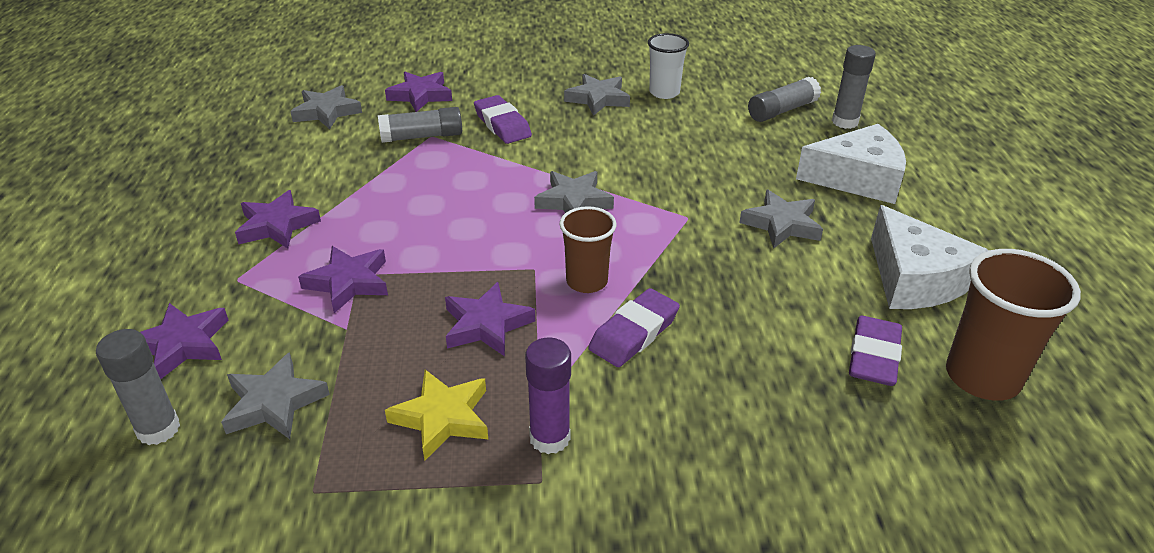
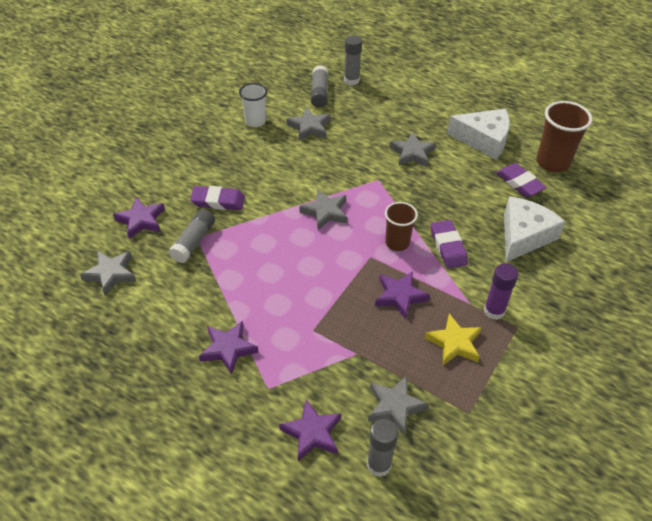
camera: 55 degrees left, 10 degrees up
purple star [298,246,388,313] -> none
grey star [564,74,630,116] -> grey star moved to [287,107,330,141]
white cheese [796,124,906,204] -> white cheese moved to [504,196,565,262]

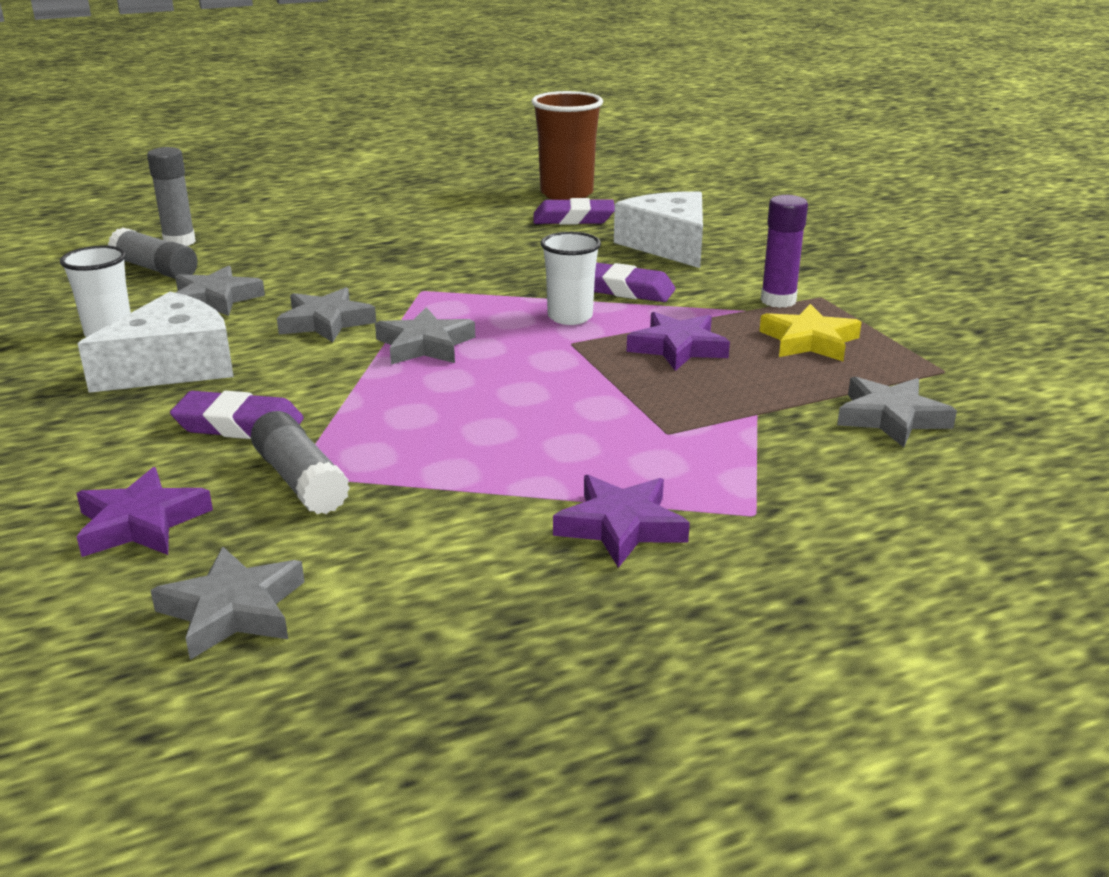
camera: 55 degrees left, 20 degrees down
purple eraser [190,186,245,210] -> purple eraser turned 60 degrees clockwise [170,391,304,439]
purple star [279,399,341,461] -> none
grey glue stick [367,419,398,477] -> none
brown cup [385,202,418,251] -> white cup [540,232,601,325]
grey star [390,132,436,167] -> grey star moved to [277,287,376,343]
white cheese [447,109,510,160] -> white cheese moved to [77,292,234,393]

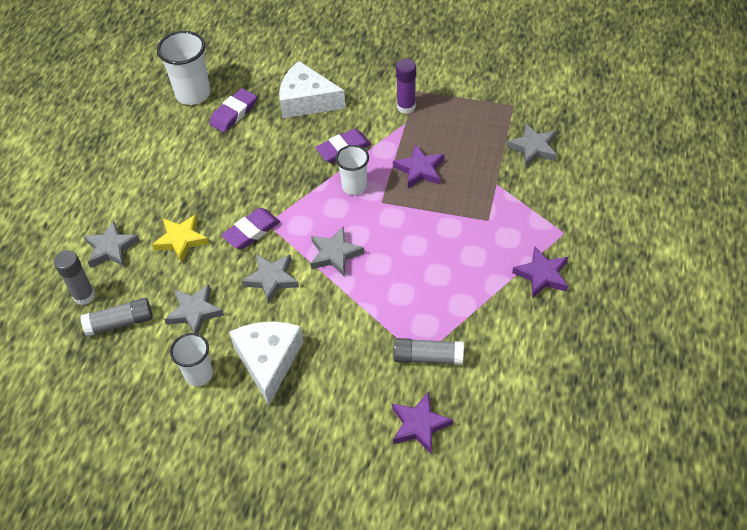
camera: 50 degrees left, 25 degrees up
grey star [150,547,305,660] -> grey star moved to [83,220,140,268]
purple eraser [170,391,304,439] -> purple eraser moved to [222,208,280,249]
brown cup [531,91,603,200] -> white cup [157,31,211,105]
yellow star [759,304,862,361] -> yellow star moved to [152,214,209,263]

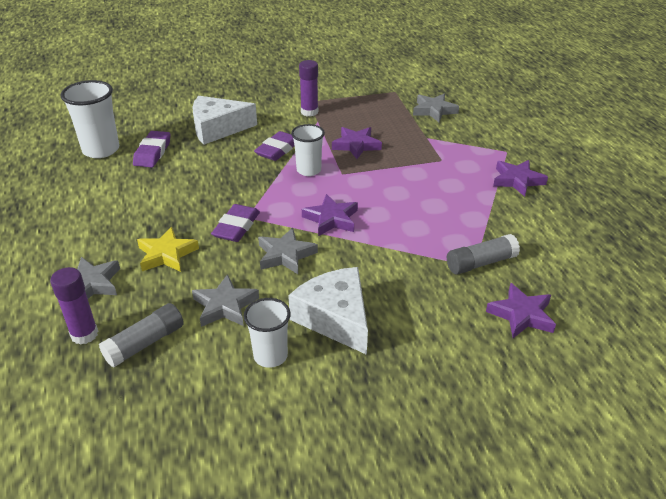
camera: 30 degrees left, 15 degrees down
grey glue stick [54,250,95,305] -> purple glue stick [50,267,98,345]
grey star [311,226,364,276] -> purple star [302,194,358,236]

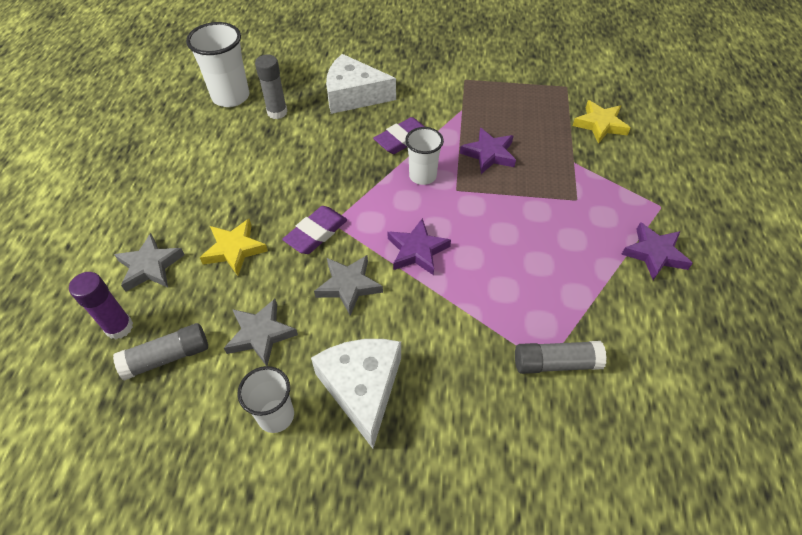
camera: 20 degrees right, 15 degrees up
purple eraser [133,131,171,167] -> grey glue stick [255,55,288,119]
purple glue stick [299,60,318,117] -> none
grey star [413,94,459,122] -> yellow star [573,100,631,144]
purple star [486,283,556,338] -> none

